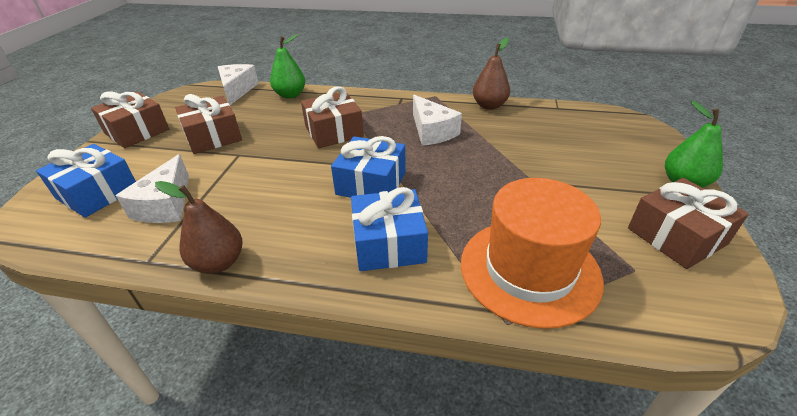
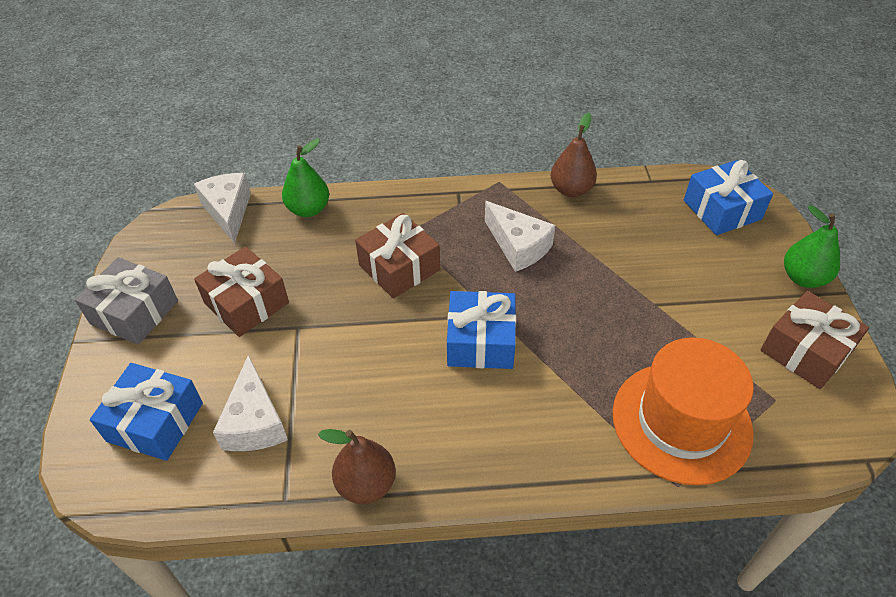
camera: 15 degrees left, 10 degrees up
brown gift [91,91,169,148] -> grey gift [75,257,178,345]
blue gift [351,187,428,271] -> blue gift moved to [684,160,773,235]

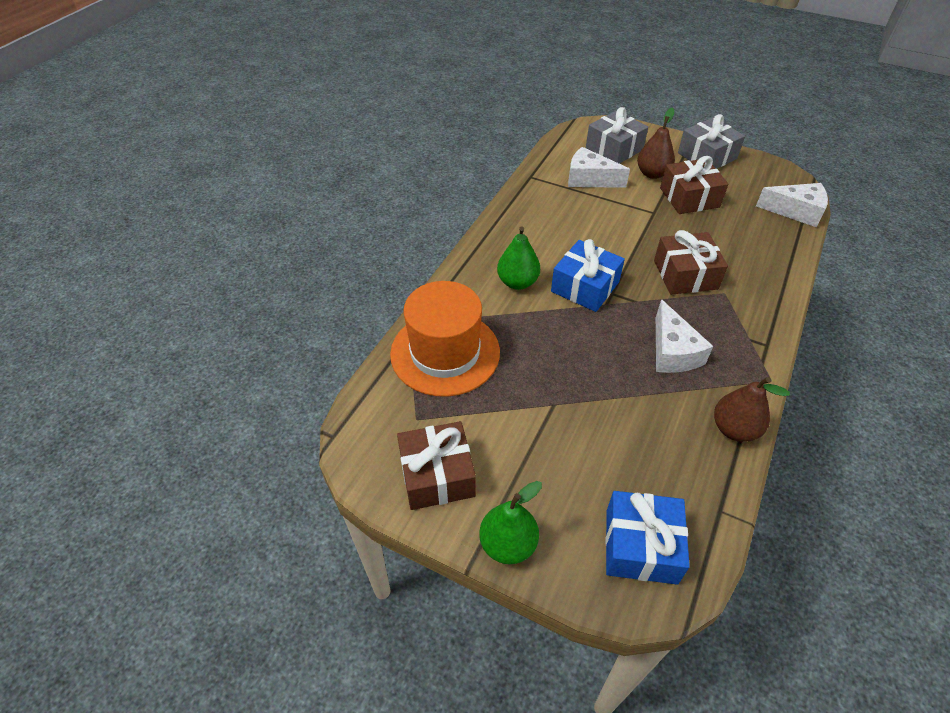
camera: 120 degrees right, 0 degrees up
blue gift [90,363,203,461] -> grey gift [586,107,648,164]
green pear [282,138,329,217] -> green pear moved to [497,226,540,290]
brown pear [318,429,396,504] -> brown pear moved to [637,107,675,179]
white cheese [485,201,556,272] -> white cheese turned 90 degrees counterclockwise [656,299,713,373]

